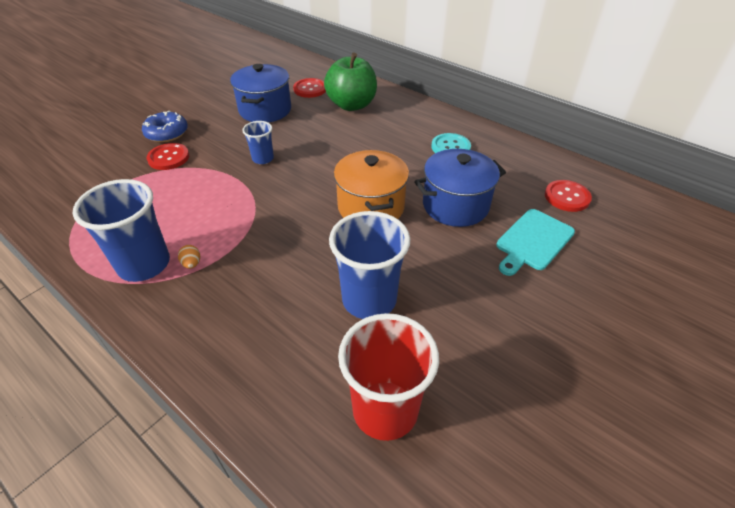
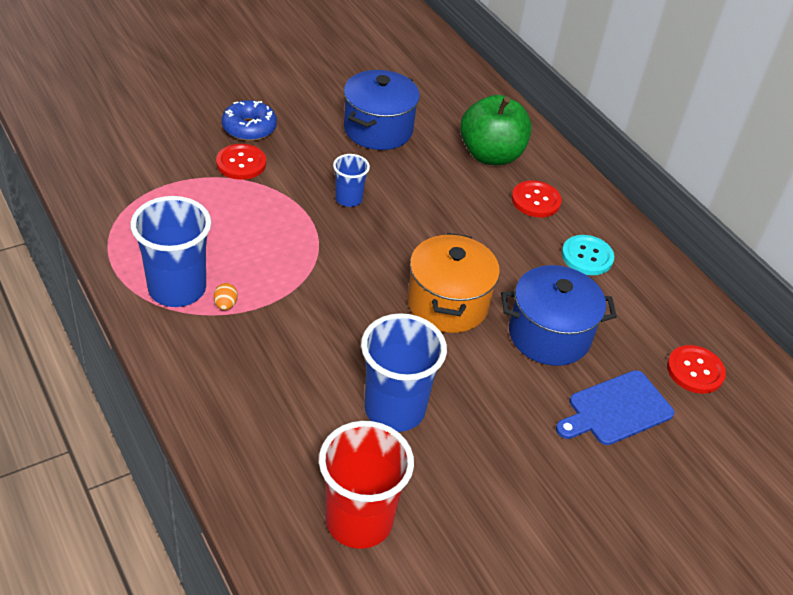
camera: 15 degrees right, 0 degrees up
red button [293,78,326,98] -> red button moved to [512,181,561,217]
turquoise cutting board [497,209,575,276] -> blue cutting board [556,370,674,445]

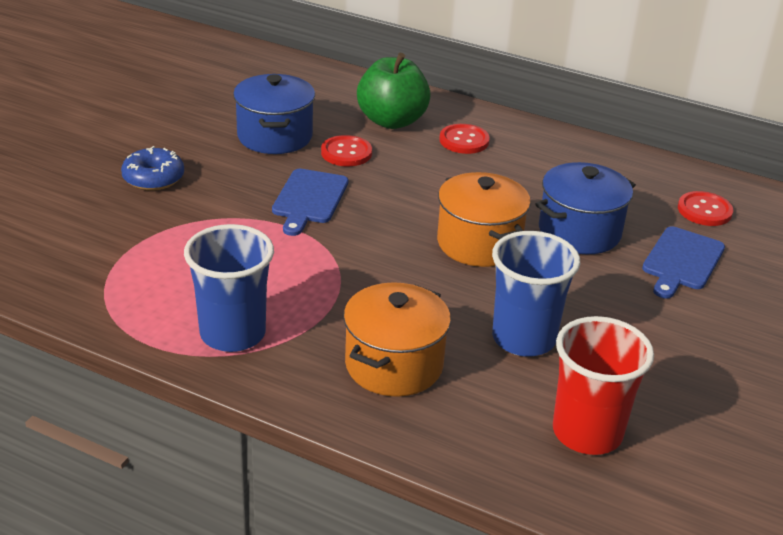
camera: 30 degrees left, 10 degrees down
orange egg [214,283,238,310] -> none
red button [216,144,266,180] -> red button moved to [321,135,372,166]
blue cup [333,154,370,207] -> blue cutting board [272,169,348,236]
turquoise button [562,235,614,275] -> none
none -> orange pot [343,282,451,397]

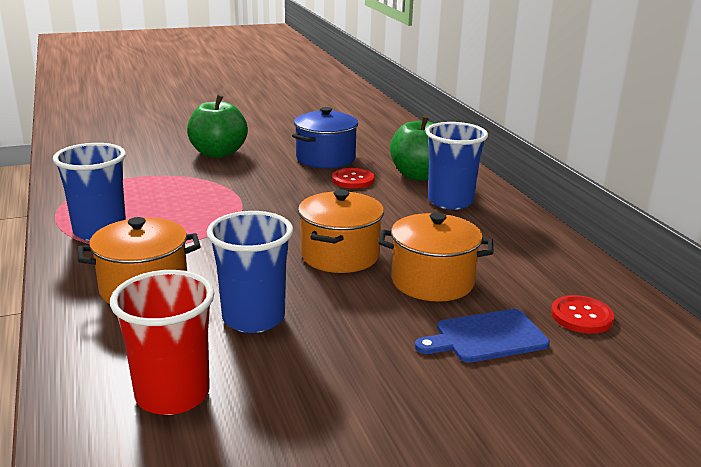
camera: 45 degrees right, 10 degrees down
blue donut [121,146,184,191] -> green apple [187,94,248,158]
blue cutting board [272,169,348,236] -> none
red button [439,124,490,154] -> blue cup [426,122,488,210]
blue pot [535,162,636,254] -> orange pot [378,212,494,302]

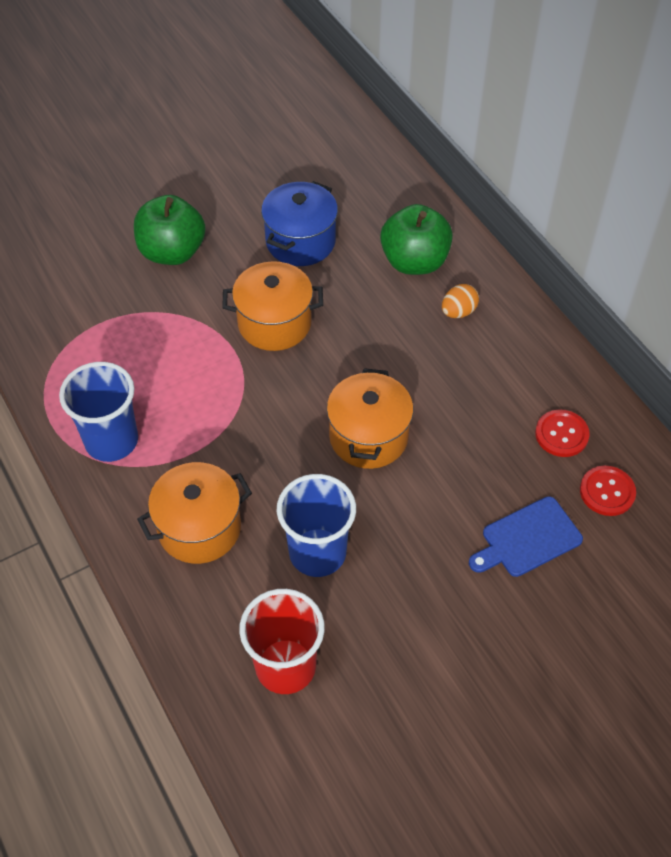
camera: 10 degrees left, 30 degrees up
red button [332,168,375,189] -> red button moved to [535,410,590,457]
orange pot [378,212,494,302] -> orange pot moved to [222,261,323,351]
blue cup [426,122,488,210] -> orange egg [442,284,479,318]

